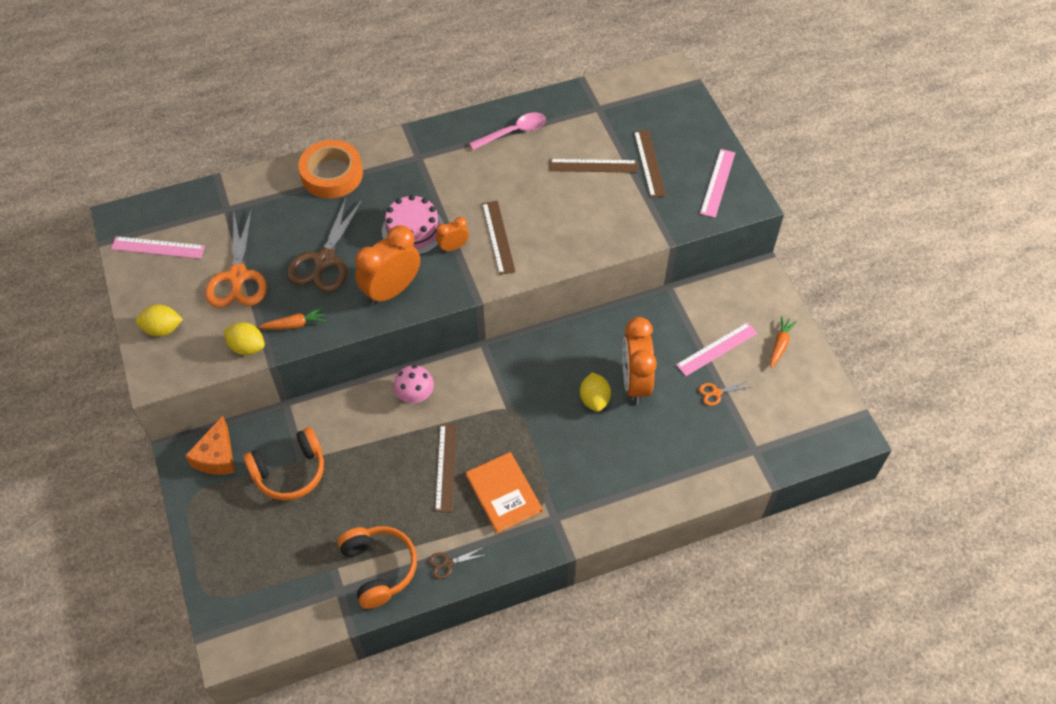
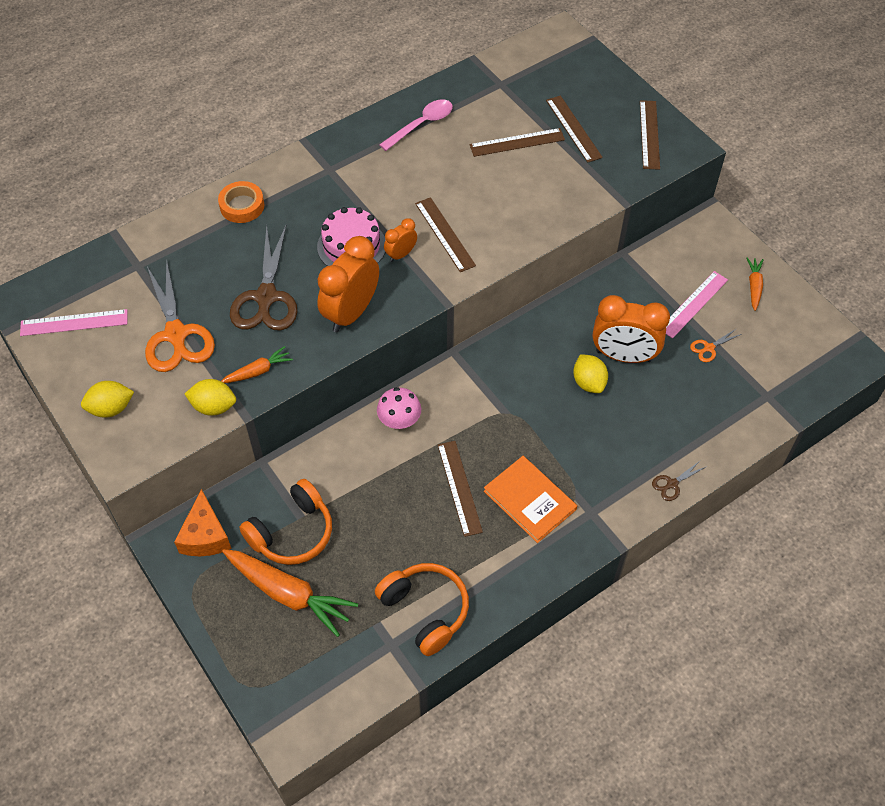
camera: 15 degrees left, 0 degrees up
orange tape [298,140,363,198] -> orange tape [218,181,264,223], size x0.65
brown scissors [428,547,485,579] -> brown scissors moved to [652,460,707,501]
orange clock [622,317,657,404] -> orange clock turned 60 degrees counterclockwise [593,295,670,363]
pink ruler [700,149,735,218] -> brown ruler [640,100,660,170]
none -> orange carrot [222,549,358,637]

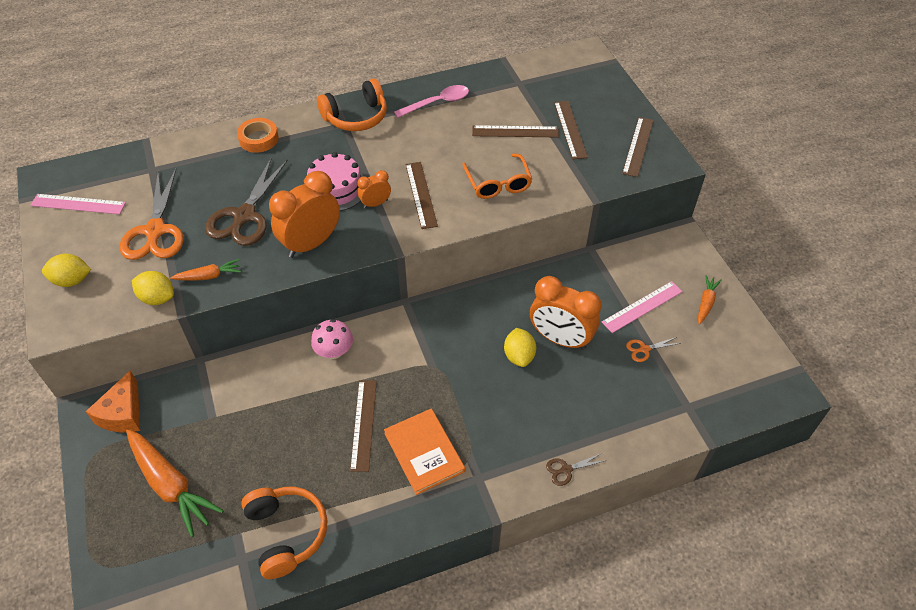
camera: 15 degrees right, 5 degrees down
orange headphones [239,479,332,565] -> orange headphones moved to [317,79,387,131]
none -> orange glasses [462,153,532,199]

